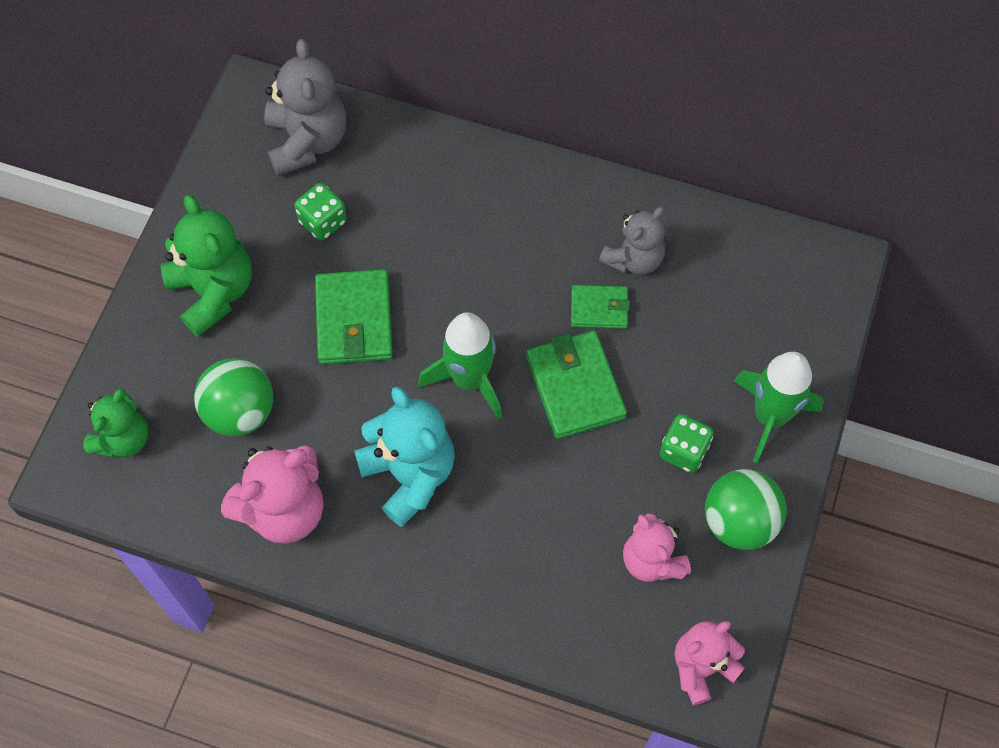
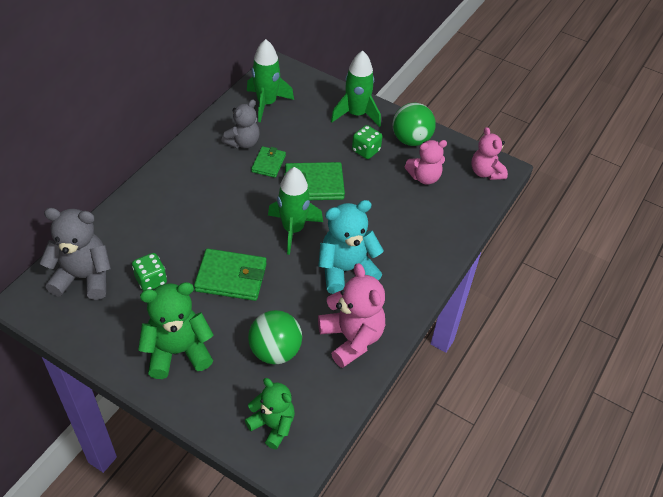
camera: 80 degrees left, 15 degrees down
grey teddy bear [599,206,665,275] -> grey teddy bear turned 75 degrees clockwise [222,100,260,148]
none -> green rocket [247,39,294,122]

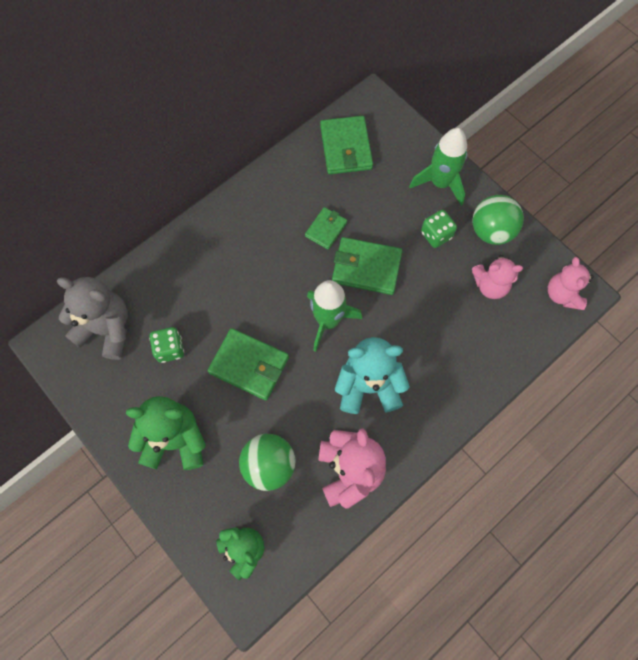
camera: 20 degrees right, 20 degrees up
grey teddy bear [222,100,260,148] -> none
green rocket [247,39,294,122] -> green wallet [320,116,373,174]

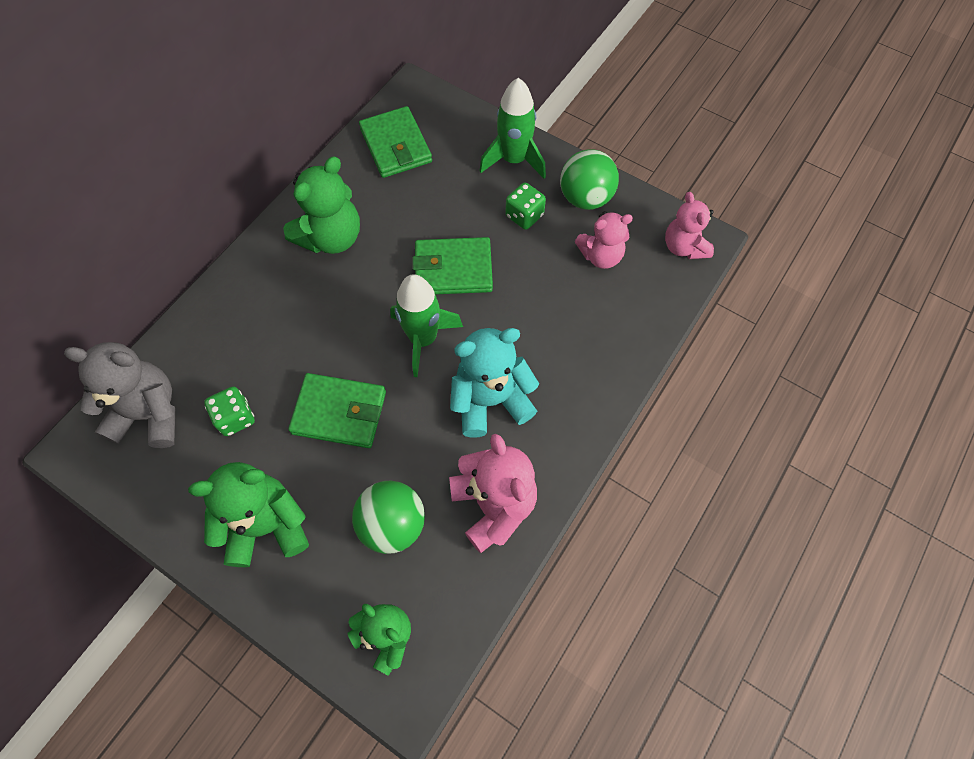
camera: 15 degrees left, 5 degrees down
green wallet [305,207,347,250] -> none
none -> green teddy bear [283,156,360,254]

